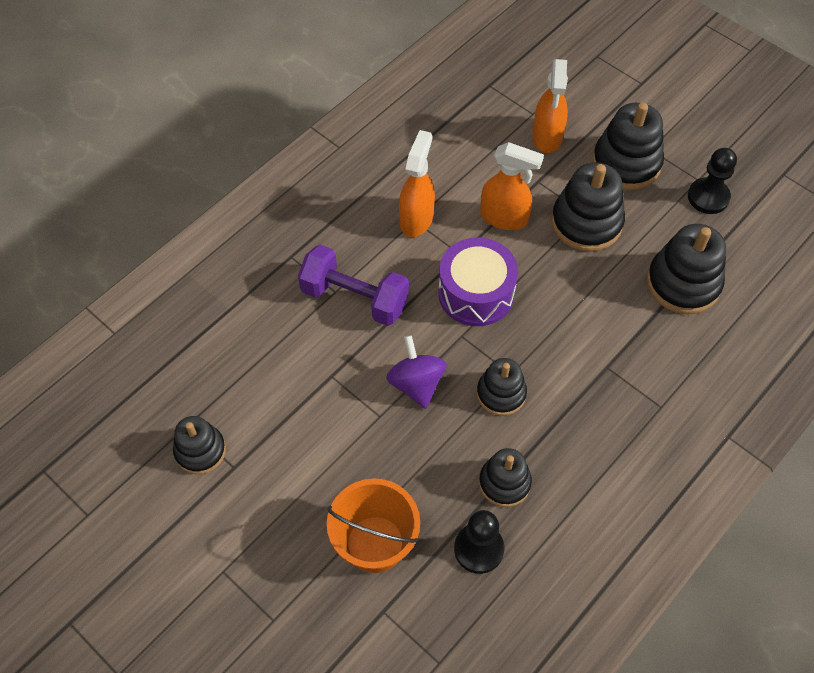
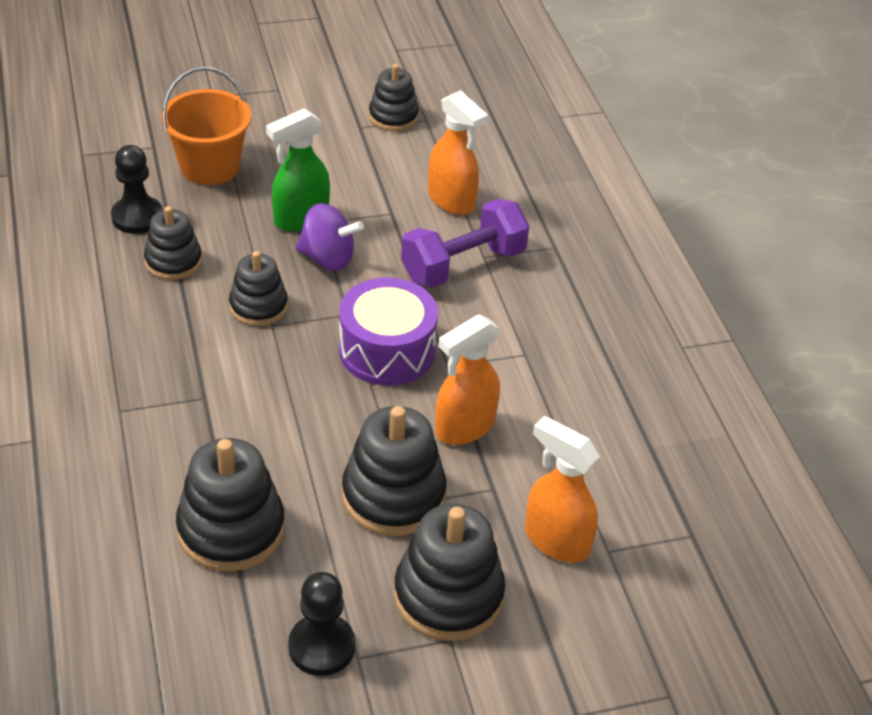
camera: 120 degrees right, 15 degrees down
orange spray bottle [399,130,435,237] -> orange spray bottle moved to [428,90,488,215]
none -> green spray bottle [266,108,330,231]

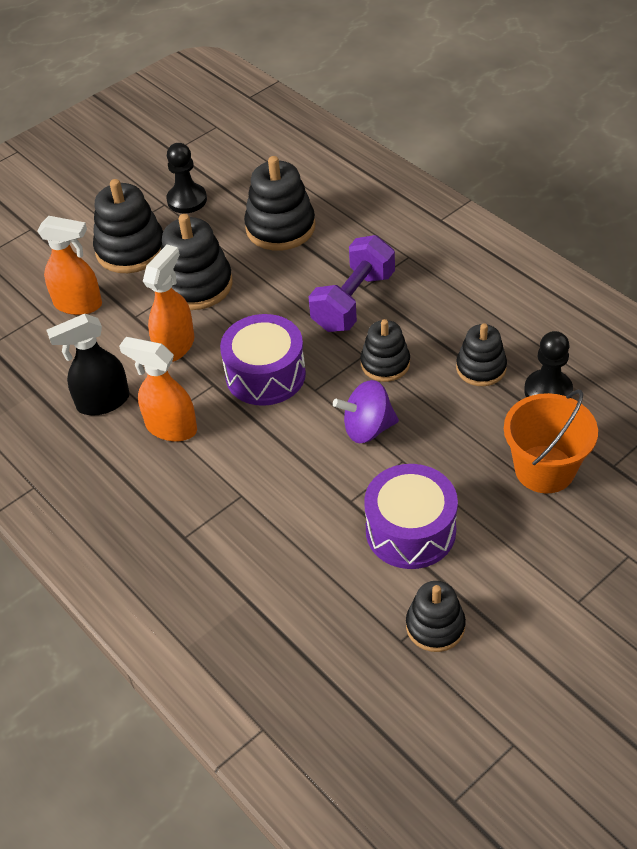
camera: 160 degrees right, 5 degrees up
green spray bottle [266,108,330,231] -> none
purple dumbbell [401,199,529,288] -> purple dumbbell moved to [309,235,395,332]
orange spray bottle [428,90,488,215] -> orange spray bottle moved to [119,337,197,442]
none -> black spray bottle [47,314,130,415]
none -> purple drum [364,464,458,569]

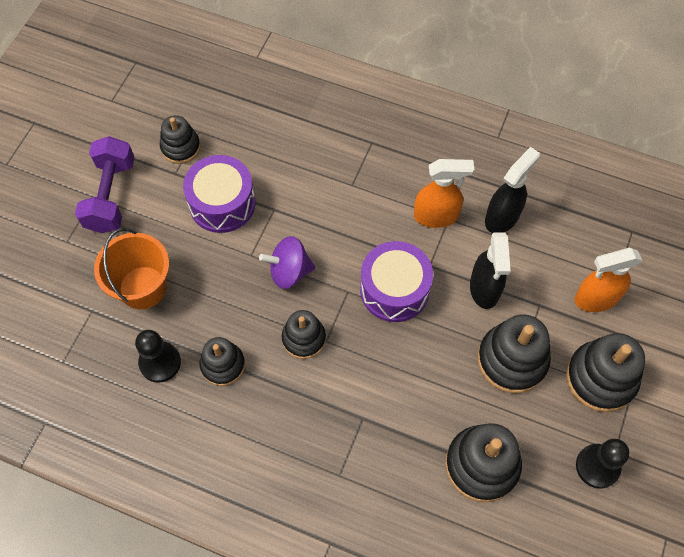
camera: 150 degrees right, 15 degrees up
orange spray bottle [143,244,194,362] -> black spray bottle [470,232,510,309]
purple dumbbell [309,235,395,332] -> purple dumbbell moved to [75,136,135,233]
purple spinning top [333,380,399,443] -> purple spinning top turned 150 degrees counterclockwise [259,236,315,289]

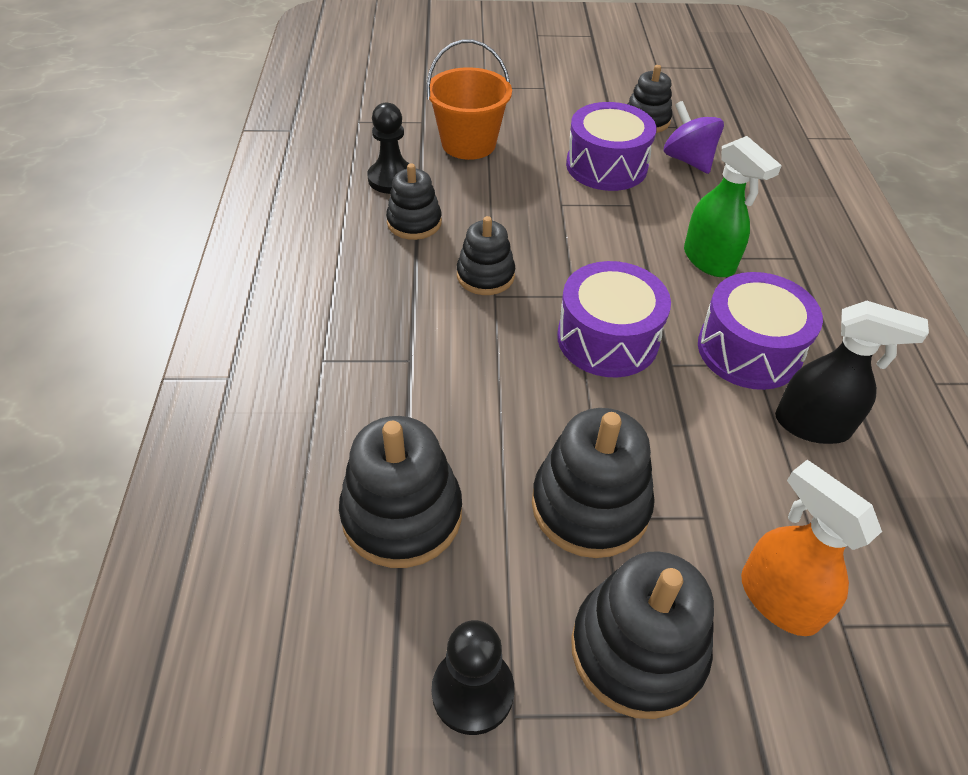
camera: 65 degrees right, 15 degrees down
purple dumbbell [75,136,135,233] -> none
purple spinning top [259,236,315,289] -> purple spinning top moved to [664,101,724,174]
orange spray bottle [414,159,475,228] -> purple drum [698,272,823,390]
black spray bottle [470,232,510,309] -> none
none -> green spray bottle [684,136,782,277]

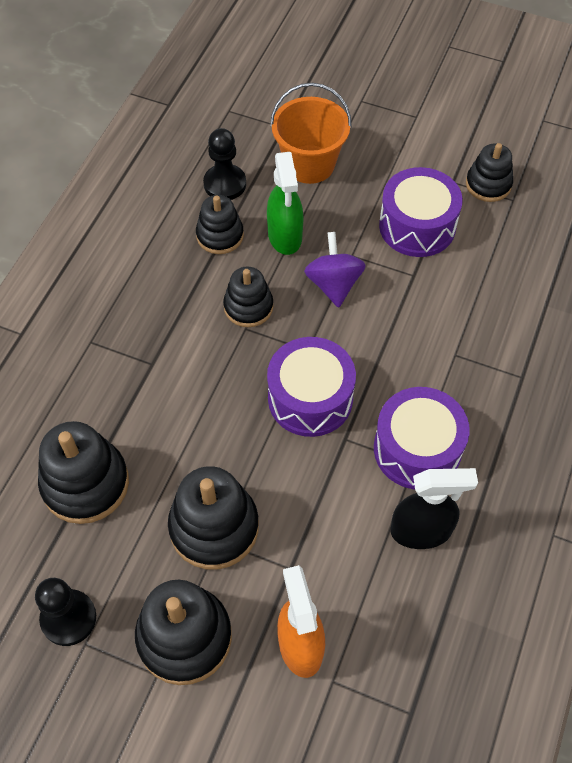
camera: 25 degrees right, 10 degrees up
purple spinning top [664,101,724,174] -> purple spinning top moved to [304,232,366,308]
green spray bottle [684,136,782,277] -> green spray bottle moved to [267,152,304,255]
black spray bottle [775,301,929,444] -> black spray bottle turned 45 degrees counterclockwise [391,468,478,549]

